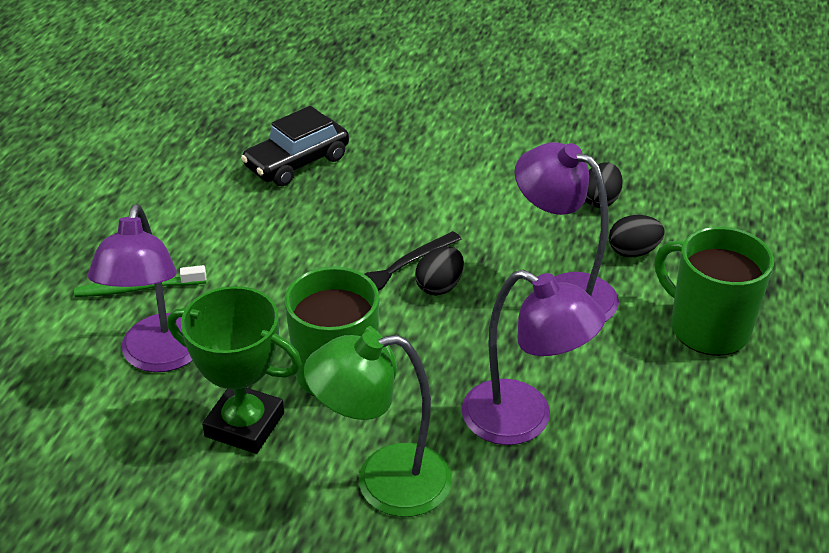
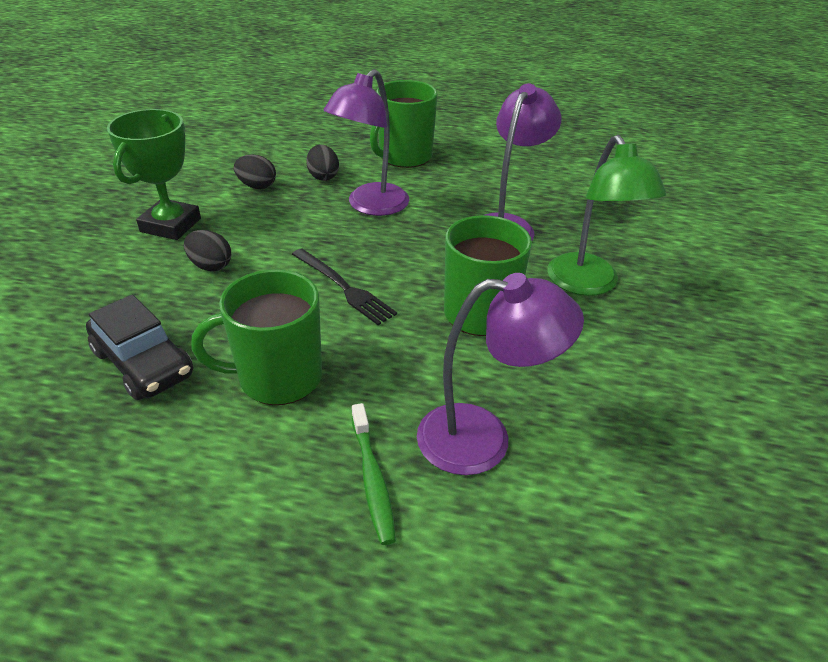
camera: 95 degrees left, 0 degrees up
green trophy [167,286,302,454] -> green trophy moved to [107,109,201,240]
black egg [415,246,464,296] -> black egg moved to [184,230,231,271]
none -> green mug [191,269,322,405]

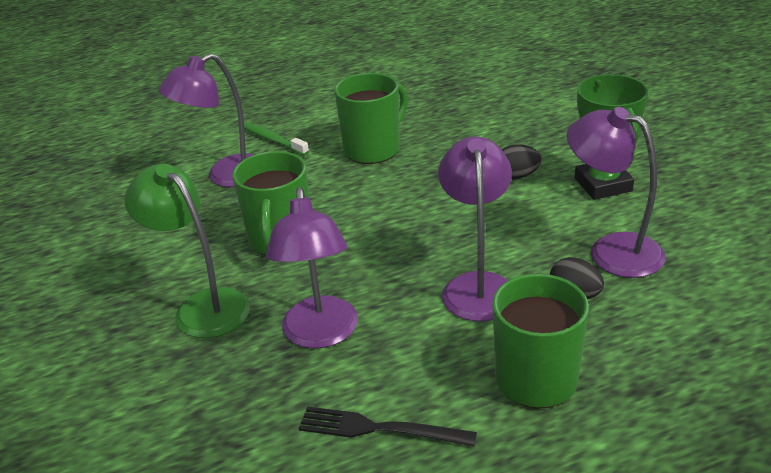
camera: 150 degrees right, 5 degrees down
black car [86,295,193,400] -> none
black egg [234,155,276,189] -> purple lamp [567,107,665,278]
black fork [292,248,397,325] -> black fork moved to [299,406,477,447]

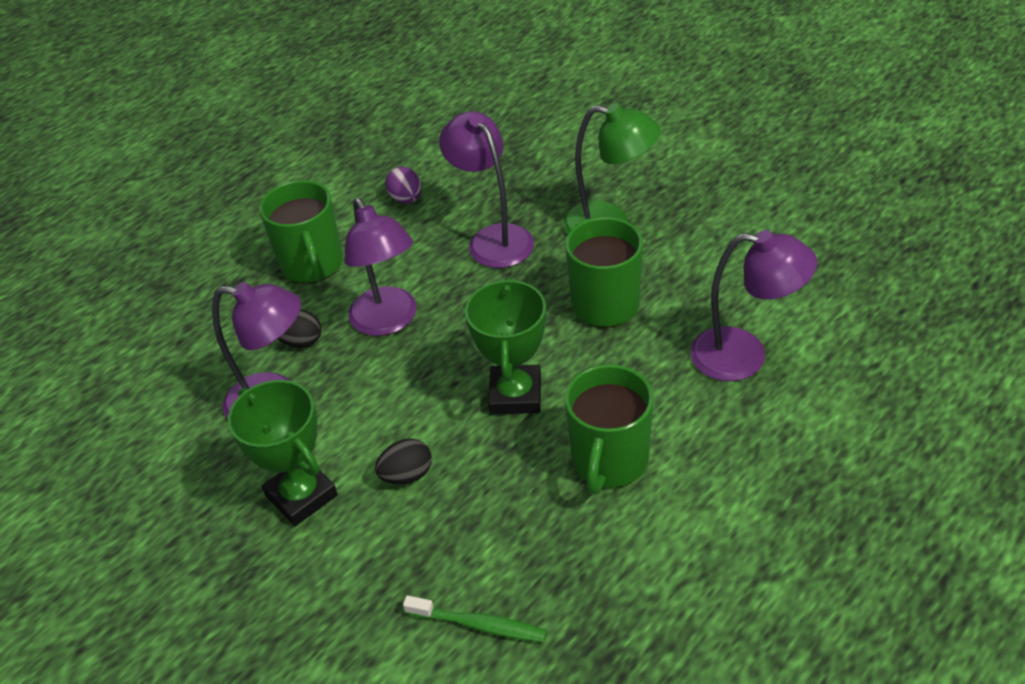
camera: 155 degrees right, 10 degrees up
purple lamp [159,53,254,187] -> purple lamp turned 75 degrees clockwise [690,230,818,381]
green toothbrush [244,123,309,156] -> green toothbrush moved to [403,596,547,642]
black fork [299,406,477,447] -> purple egg [385,167,422,204]
none -> green trophy [465,278,546,415]

